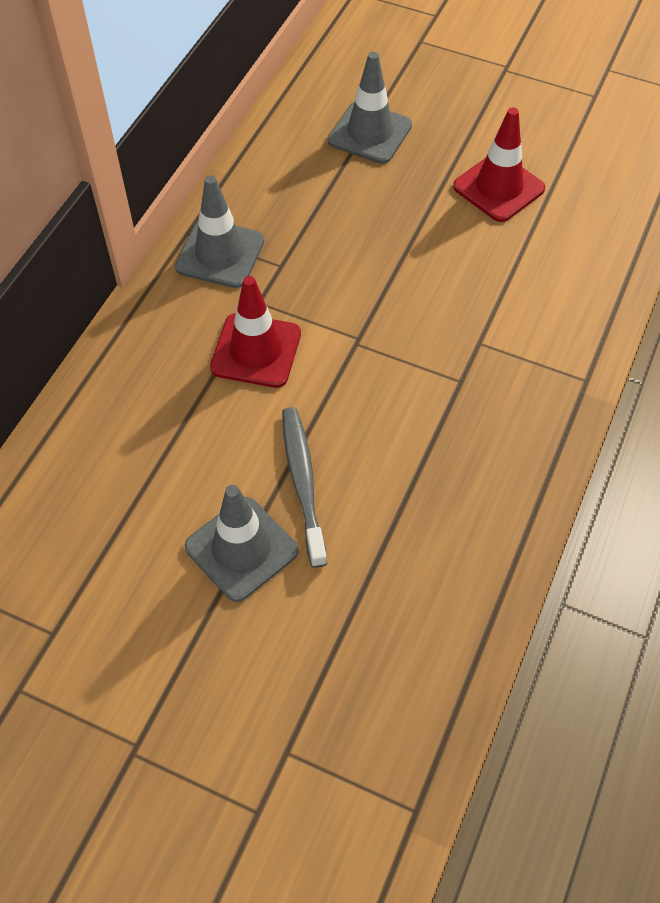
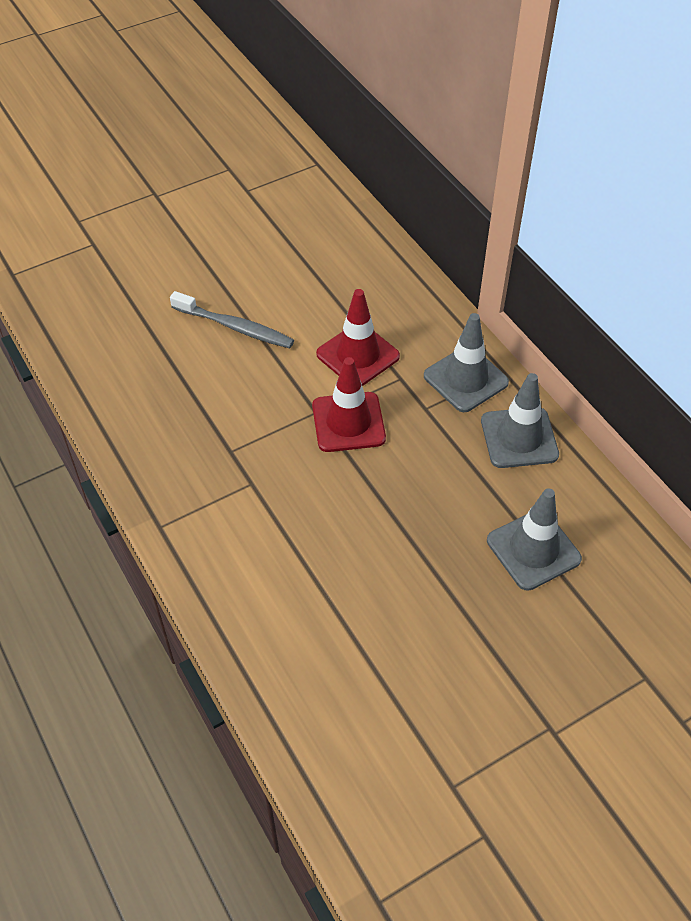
camera: 125 degrees right, 5 degrees down
grey traffic cone [185,485,298,602] -> grey traffic cone moved to [481,373,559,468]
red traffic cone [453,107,545,222] -> red traffic cone moved to [312,357,386,452]

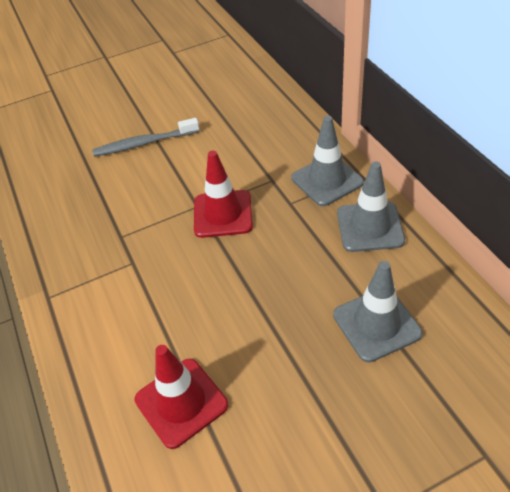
camera: 10 degrees right, 5 degrees down
grey toothbrush [170,291,294,348] -> grey toothbrush turned 135 degrees clockwise [92,118,200,157]
red traffic cone [316,289,400,386] -> red traffic cone moved to [134,345,228,449]

